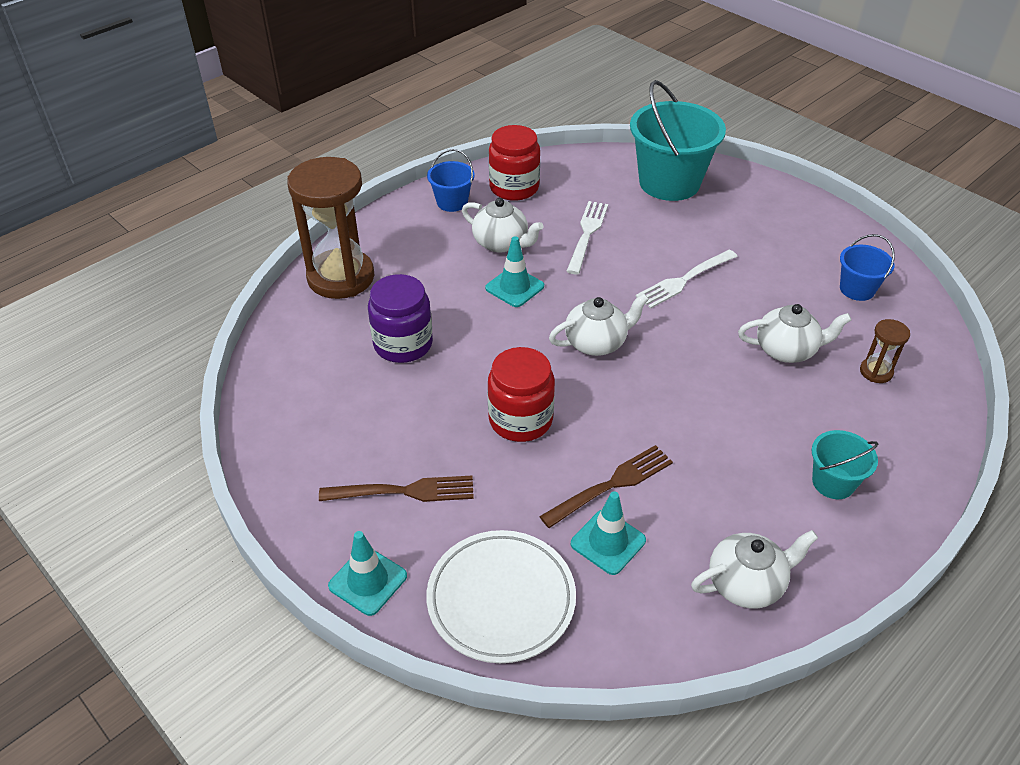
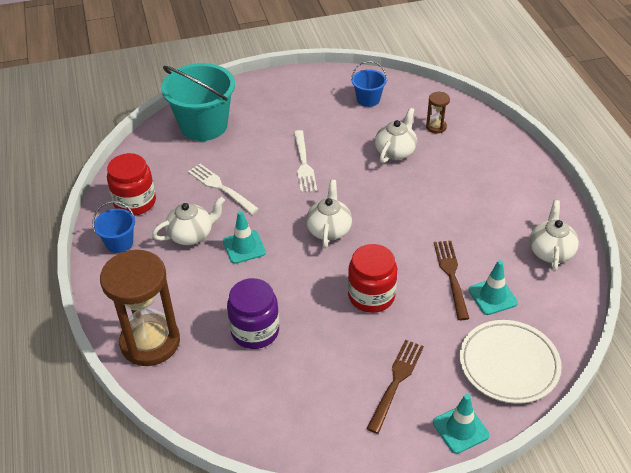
camera: 60 degrees left, 0 degrees up
turquoise bucket [812,430,878,499] -> none

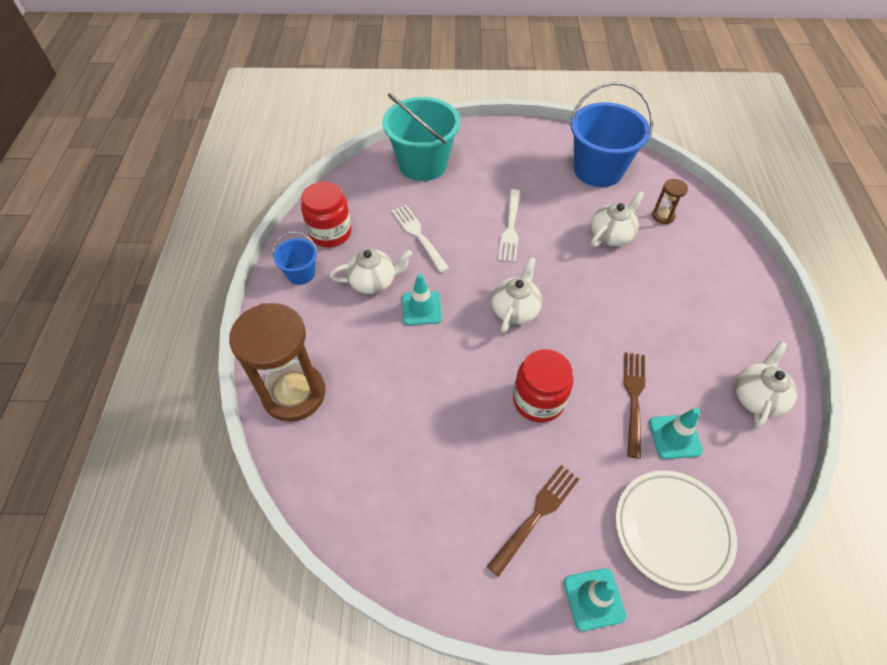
camera: 15 degrees right, 10 degrees up
purple jar [227,278,279,349] -> none
blue bucket [351,61,387,107] -> blue bucket [570,82,653,187], size x2.01

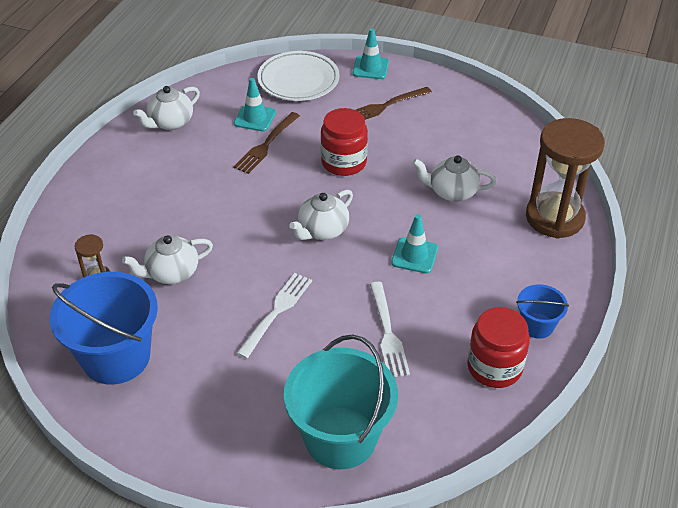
camera: 160 degrees left, 10 degrees down
white teapot [330,249,412,294] -> white teapot moved to [412,155,497,202]

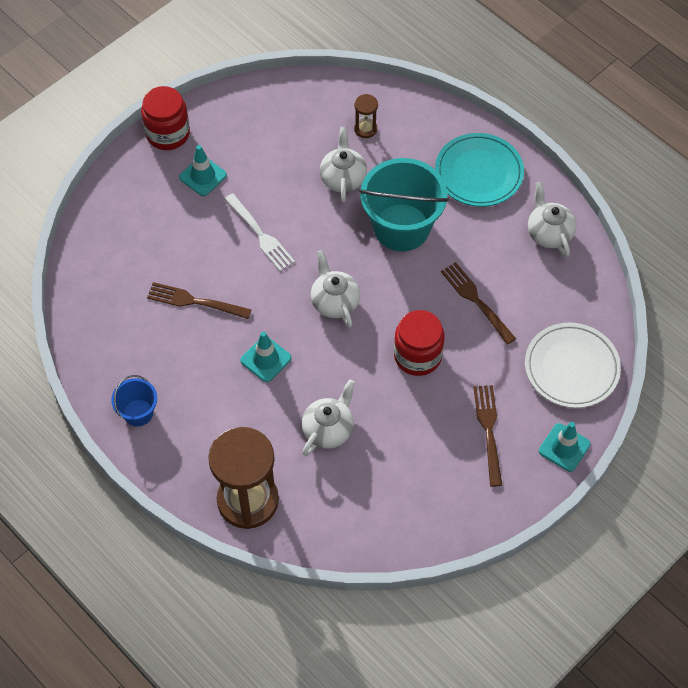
camera: 115 degrees right, 15 degrees up
blue bucket [50,272,158,385] -> none
turquoise traffic cone [234,78,276,132] -> turquoise traffic cone moved to [179,145,227,196]
turquoise bucket [284,334,398,469] -> turquoise bucket moved to [359,158,449,251]
white fork [370,282,410,377] -> brown fork [147,282,252,319]
red jar [467,307,530,388] -> red jar moved to [141,86,190,150]
none -> turquoise plate [435,133,524,207]

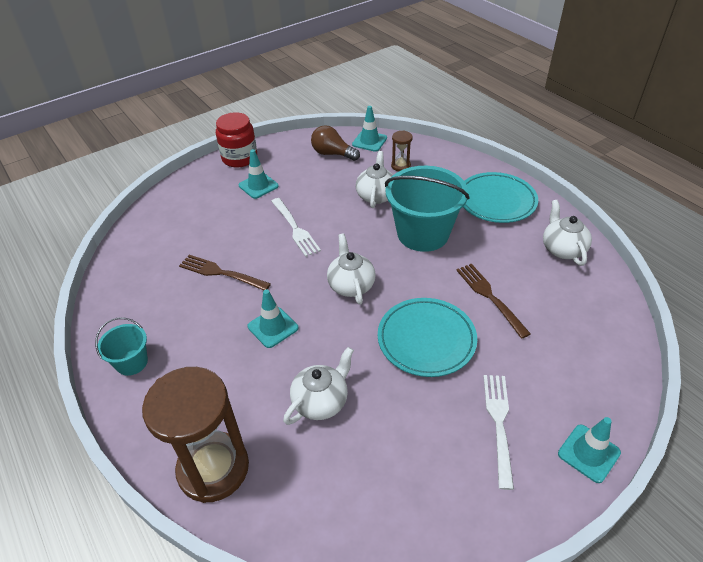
camera: 10 degrees right, 15 degrees down
blue bucket [111,375,157,426] -> turquoise bucket [95,317,148,376]
red jar [394,310,445,376] -> turquoise plate [378,298,477,377]
brown fork [473,385,502,487] -> white fork [483,375,514,490]
white plate [525,322,621,408] -> none
none -> brown light bulb [311,125,360,161]
none -> turquoise traffic cone [352,106,387,152]

